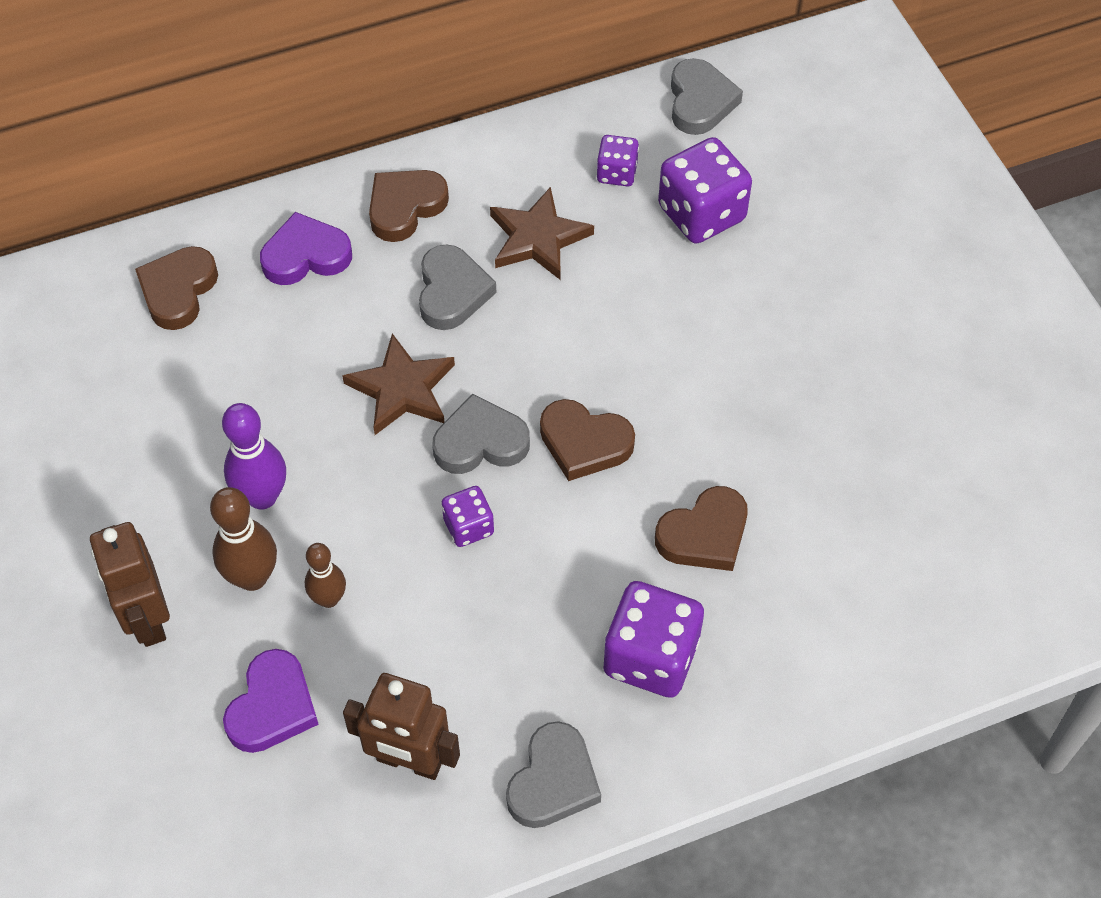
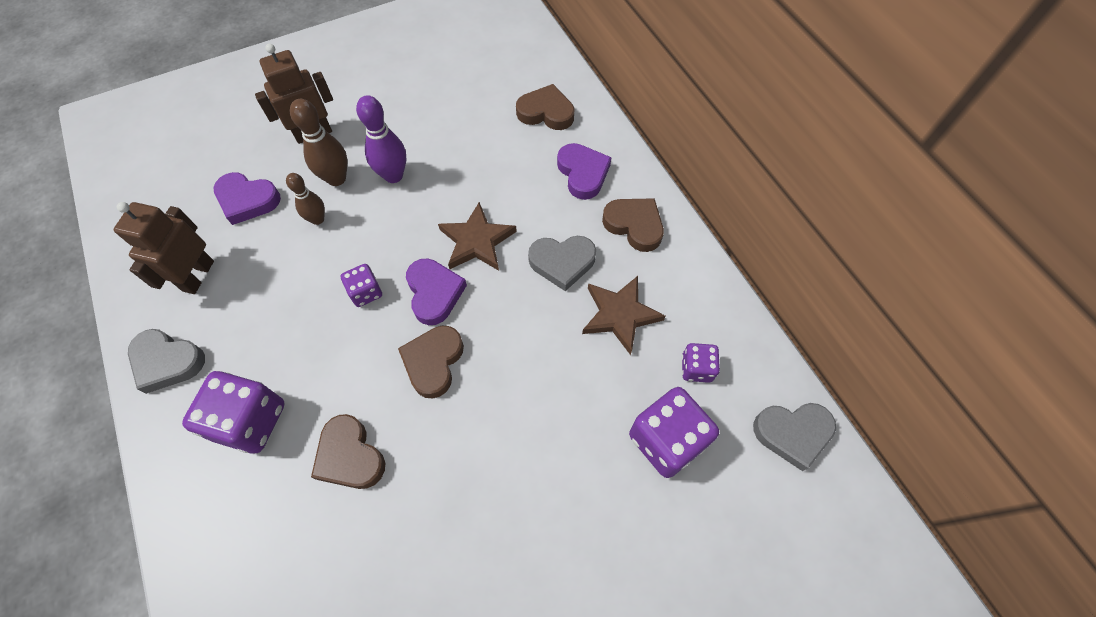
camera: 85 degrees right, 5 degrees up
grey heart [432,394,530,474] -> purple heart [406,258,467,325]

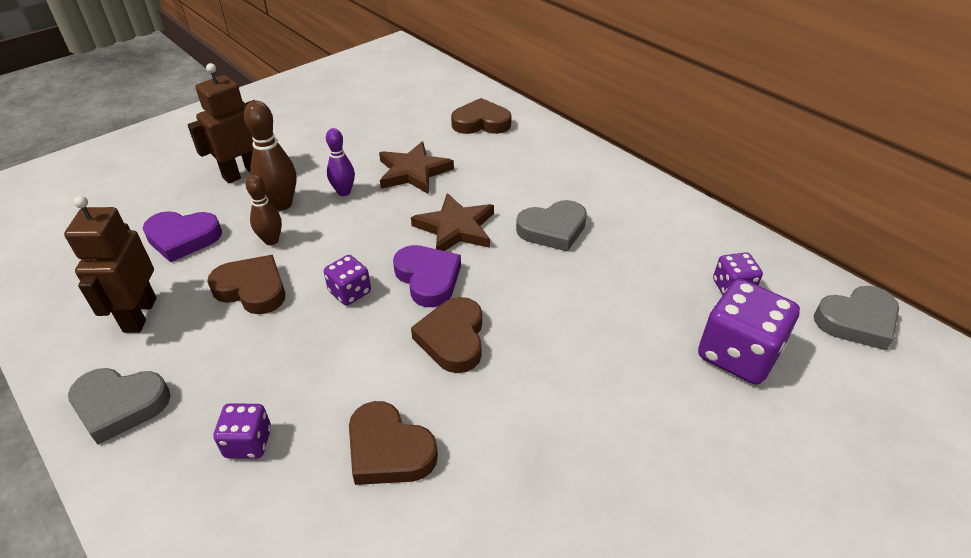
camera: 15 degrees left, 20 degrees down
purple dice [182,371,285,453] -> purple dice [213,403,271,459], size x0.54
purple bowling pin [356,95,406,183] -> purple bowling pin [326,128,355,196], size x0.65
purple heart [557,143,612,200] -> none
brown star [582,276,666,355] -> brown star moved to [379,141,454,194]
brown heart [602,198,664,252] -> brown heart moved to [207,255,285,314]

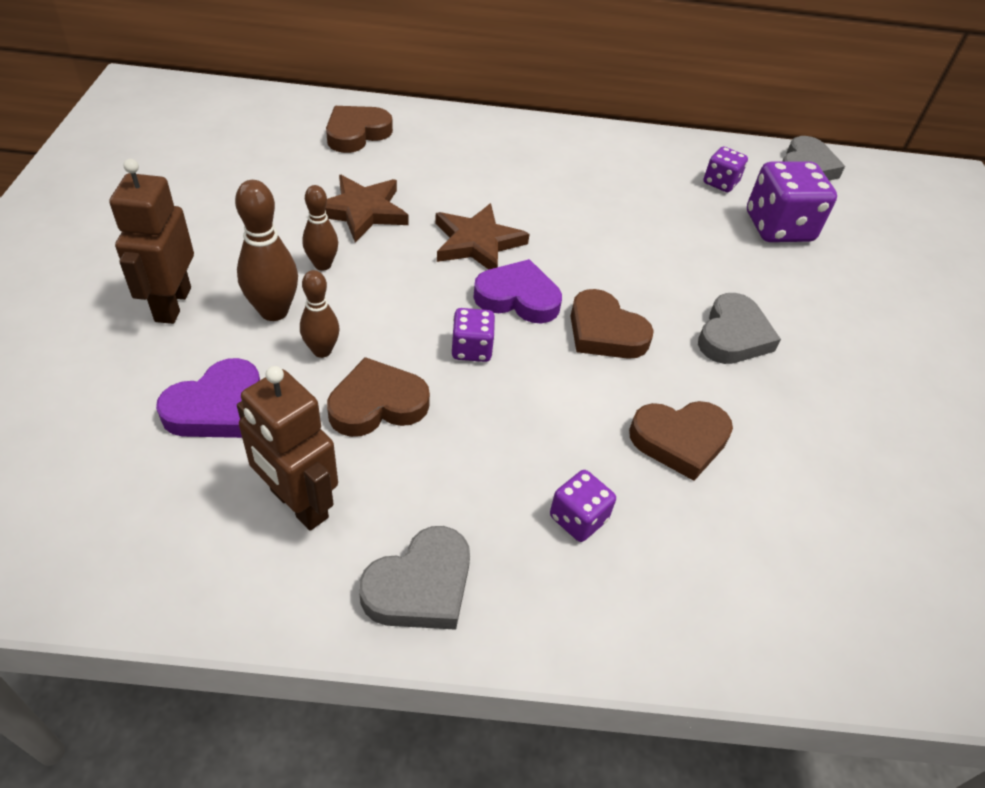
camera: 50 degrees left, 5 degrees up
purple bowling pin [326,128,355,196] -> brown bowling pin [302,185,338,271]
grey heart [516,200,587,252] -> grey heart moved to [698,293,781,364]

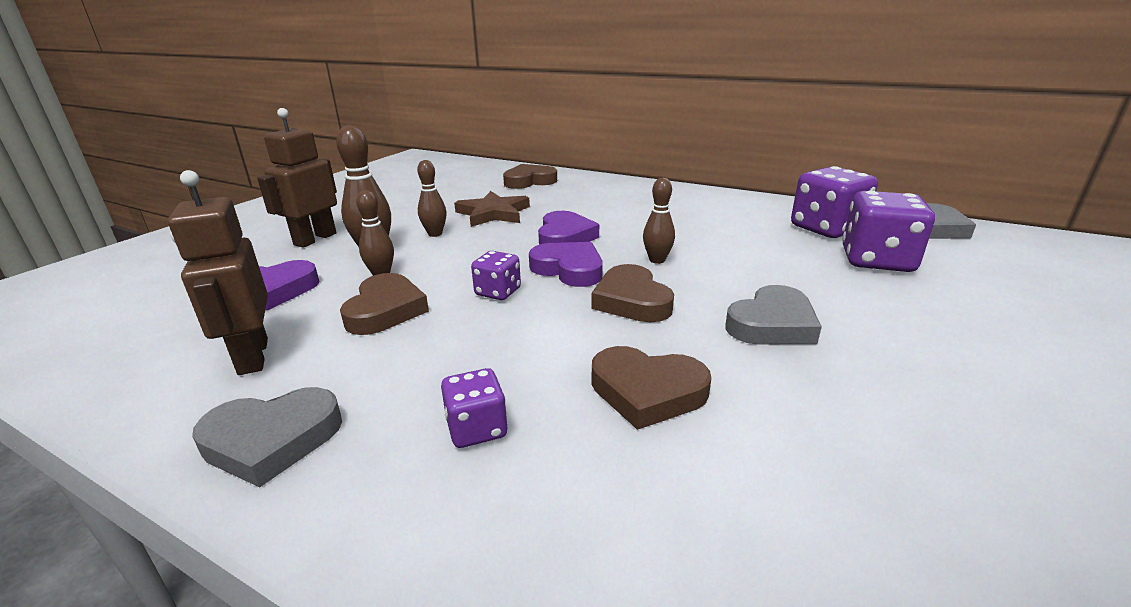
camera: 30 degrees right, 20 degrees down
brown heart [327,357,430,437] -> brown heart turned 90 degrees clockwise [340,273,429,335]
brown star [435,203,529,270] -> purple heart [538,211,599,245]
purple dice [703,146,748,192] -> purple dice [791,166,878,238], size x1.84
none -> brown bowling pin [643,178,675,264]

